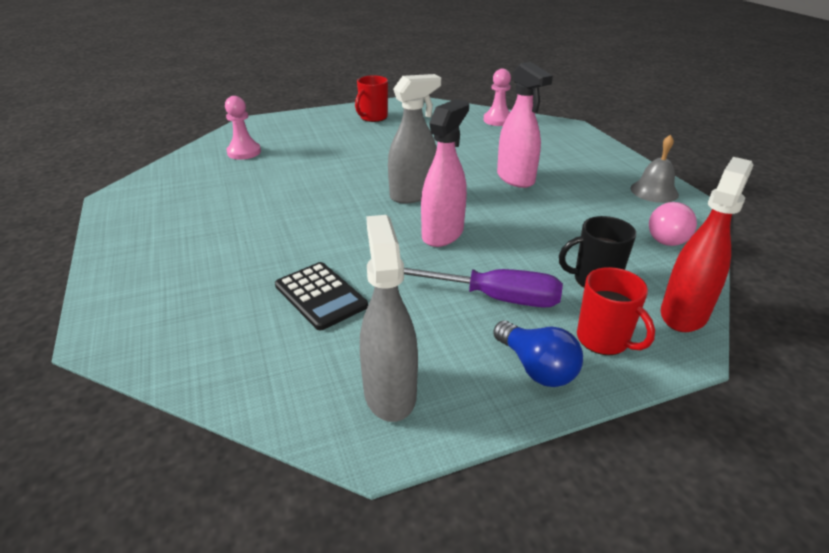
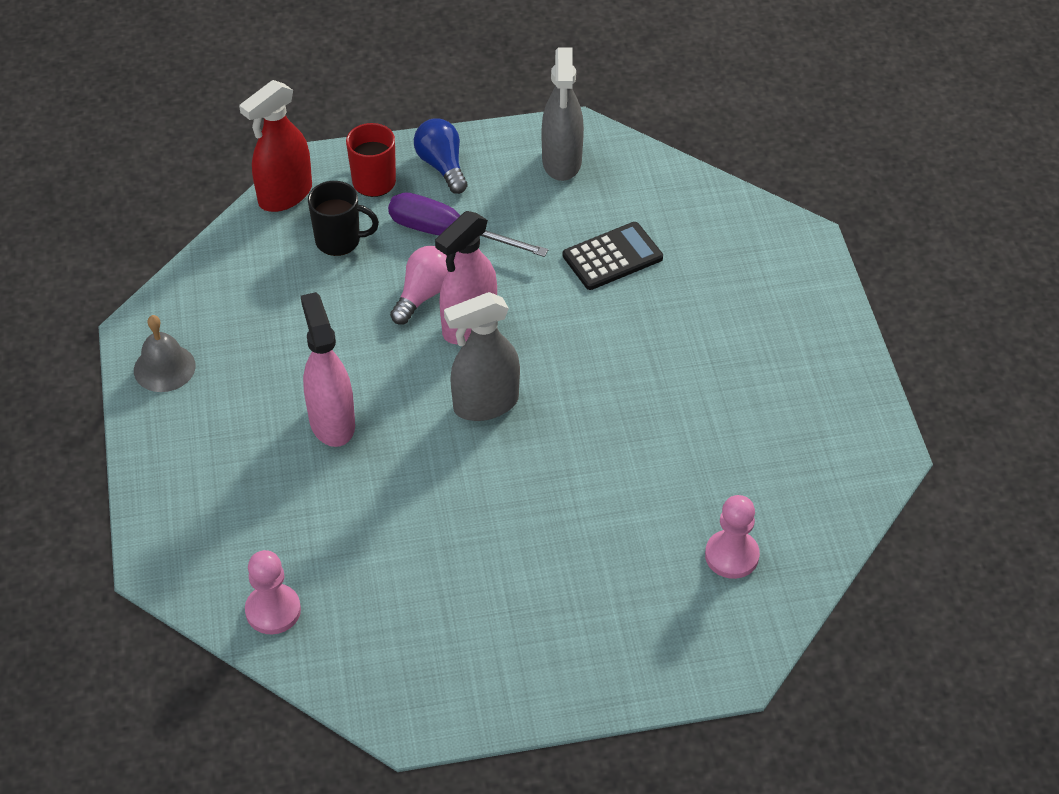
camera: 170 degrees left, 15 degrees up
black calculator [275,262,368,330] -> black calculator turned 90 degrees clockwise [563,222,663,290]
red mug [355,75,388,122] -> none
pink light bulb [649,202,697,246] -> pink light bulb moved to [390,246,448,325]

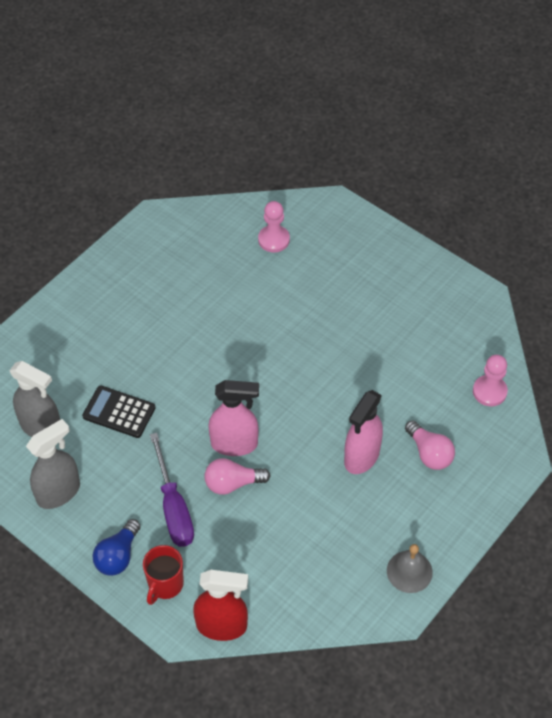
camera: 130 degrees left, 5 degrees up
black mug [308,181,379,256] -> none
grey spray bottle [444,292,520,421] -> grey spray bottle moved to [9,361,60,437]
none -> pink light bulb [405,420,455,470]

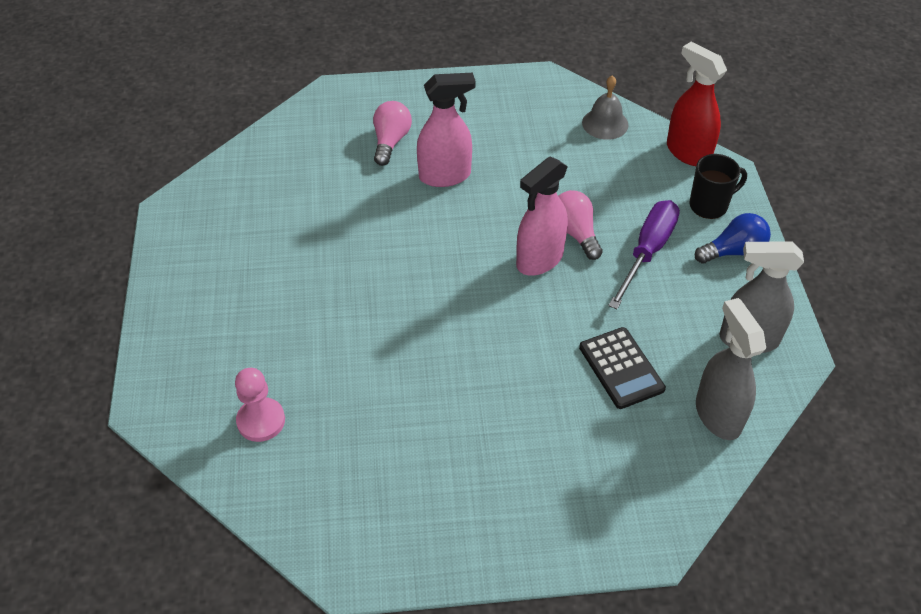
camera: 135 degrees left, 5 degrees down
red mug [143,545,184,605] -> black mug [689,154,747,219]
pink light bulb [204,458,271,495] -> pink light bulb turned 150 degrees counterclockwise [558,190,603,260]
pink spray bottle [208,380,259,456] -> pink spray bottle turned 90 degrees counterclockwise [516,156,568,276]
grey bell [387,544,433,593] -> grey bell moved to [582,75,629,140]
pink pawn [473,355,508,406] -> none

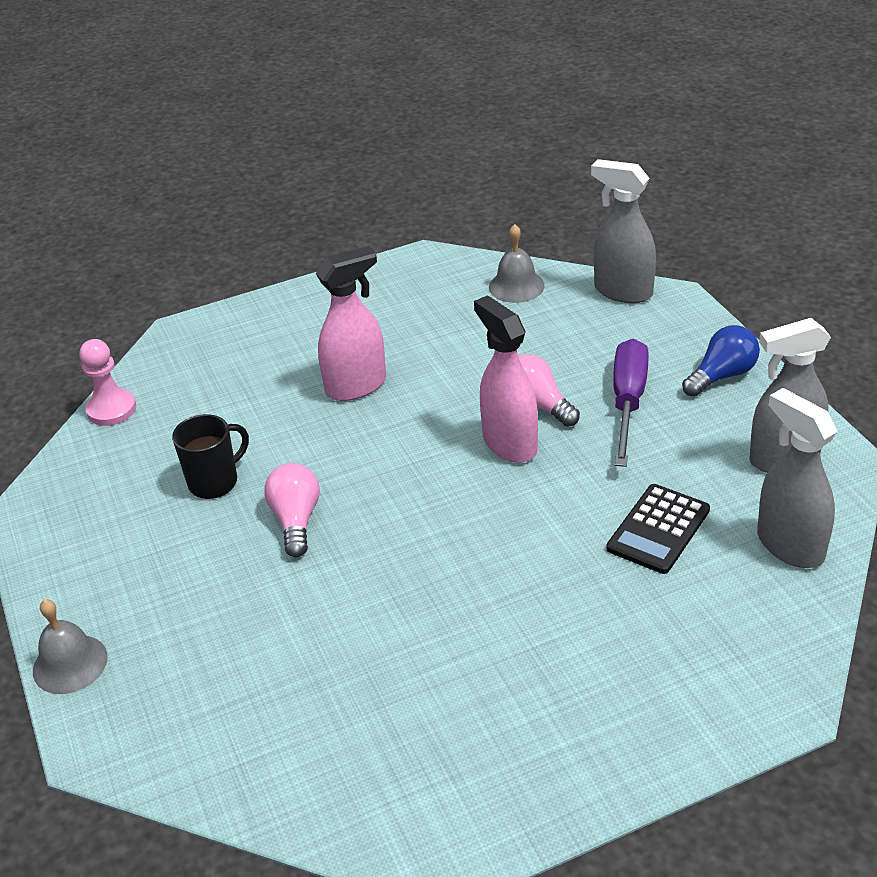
camera: 15 degrees left, 10 degrees down
pink pawn [235,368,285,442] -> pink pawn moved to [79,339,136,426]
pink light bulb [373,101,412,166] -> pink light bulb moved to [264,463,320,557]
pink spray bottle [516,156,568,276] -> pink spray bottle turned 120 degrees clockwise [474,295,538,463]
black calculator [579,327,666,409] -> black calculator turned 75 degrees clockwise [607,484,710,574]
red spray bottle [667,42,727,166] -> grey spray bottle [591,159,656,303]
black mug [689,154,747,219] -> black mug moved to [172,414,249,499]
none -> grey bell [33,599,108,694]

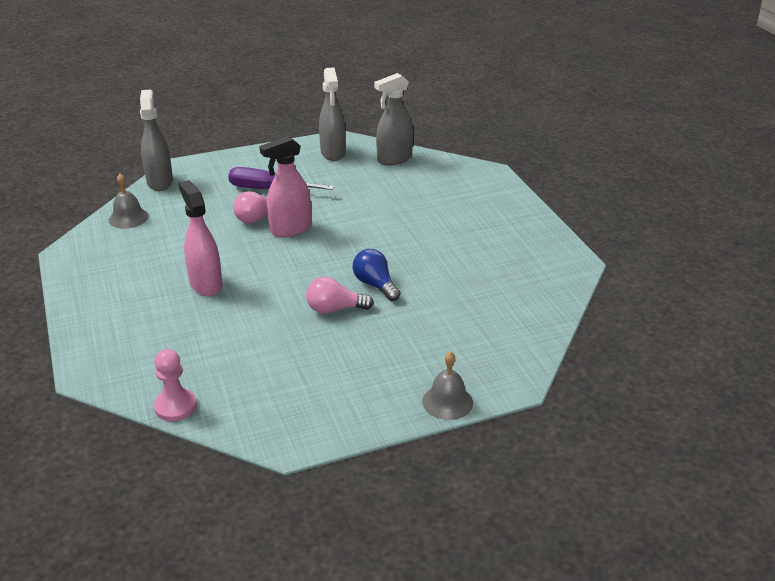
camera: 90 degrees left, 5 degrees down
black mug [172,414,249,499] -> none
grey spray bottle [591,159,656,303] -> grey spray bottle turned 135 degrees clockwise [140,89,173,191]
black calculator [607,484,710,574] -> none
blue light bulb [682,325,760,397] -> blue light bulb moved to [353,249,401,301]

